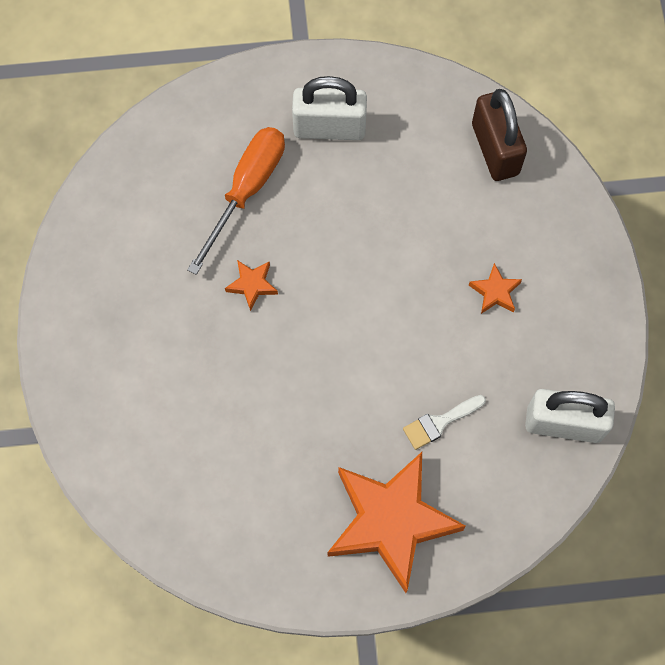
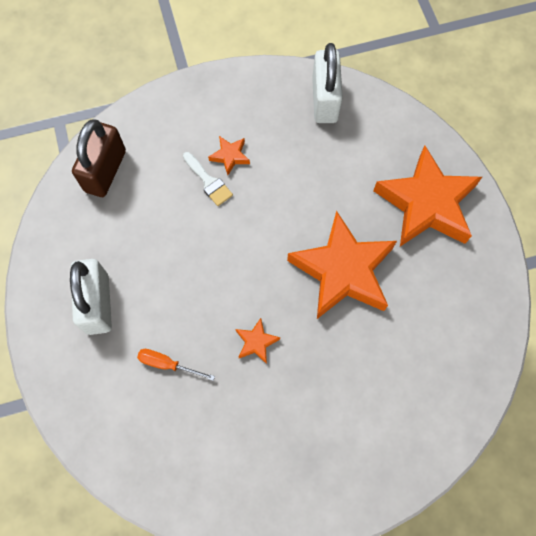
camera: 100 degrees left, 0 degrees up
orange screwdriver [187,127,285,275] -> orange screwdriver [137,349,215,381], size x0.52
white brush [403,395,486,450] -> white brush moved to [183,152,233,206]
brown padlock [472,89,527,181] -> brown padlock turned 45 degrees counterclockwise [72,119,126,197]
none -> orange star [287,211,397,319]

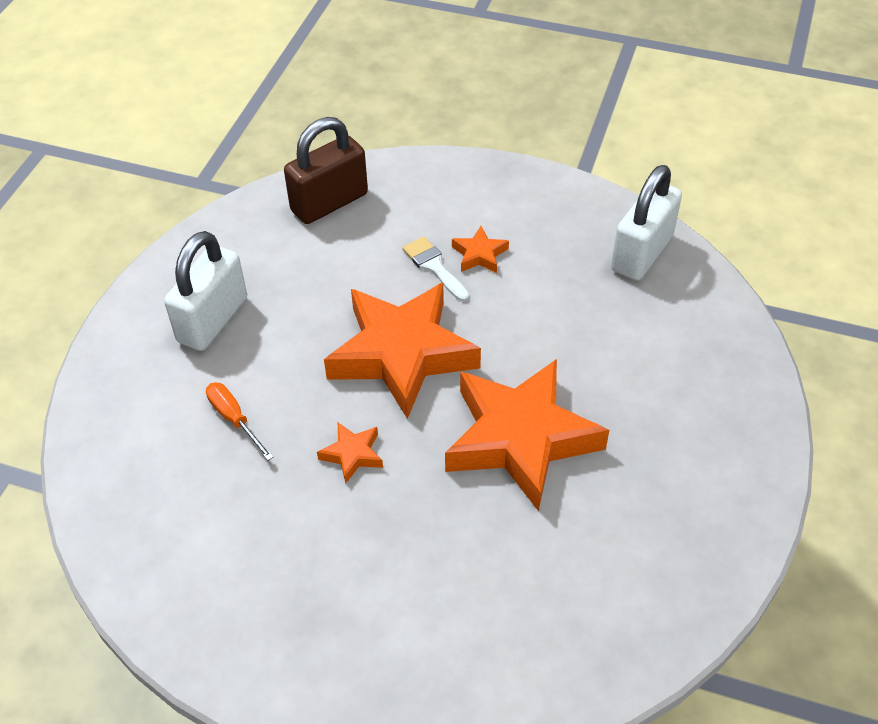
camera: 35 degrees right, 20 degrees down
white brush [183,152,233,206] -> white brush turned 150 degrees clockwise [402,237,469,302]
orange star [373,146,482,247] -> orange star moved to [324,283,481,419]

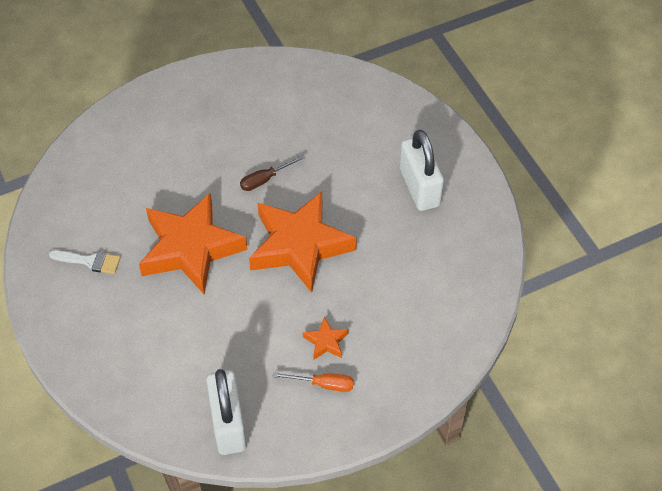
camera: 135 degrees right, 5 degrees up
orange screwdriver [206,382,274,460] -> orange screwdriver moved to [273,372,354,392]
brown padlock [284,117,368,224] -> none
orange star [317,422,383,484] -> brown screwdriver [240,155,306,191]
white brush [402,237,469,302] -> white brush moved to [49,250,121,274]

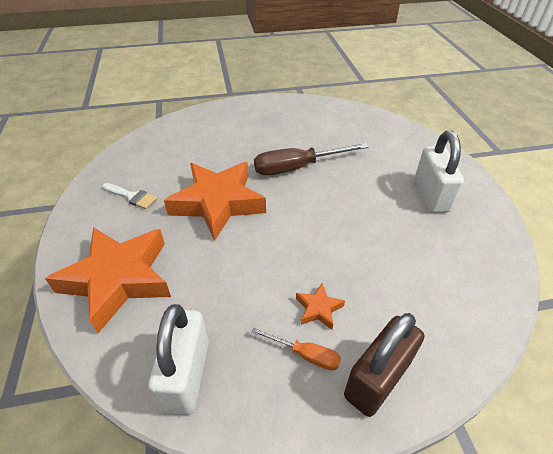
camera: 15 degrees right, 10 degrees down
brown screwdriver [240,155,306,191] -> brown screwdriver [254,143,369,175], size x1.93
orange star [249,191,357,293] -> orange star moved to [45,227,171,333]
none -> brown padlock [344,313,424,417]

